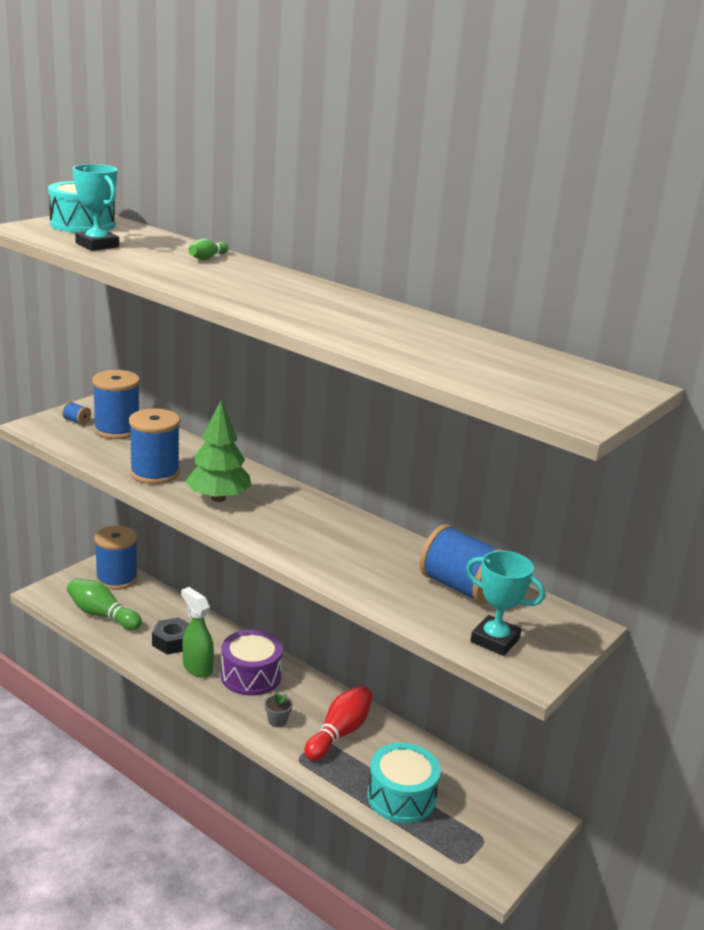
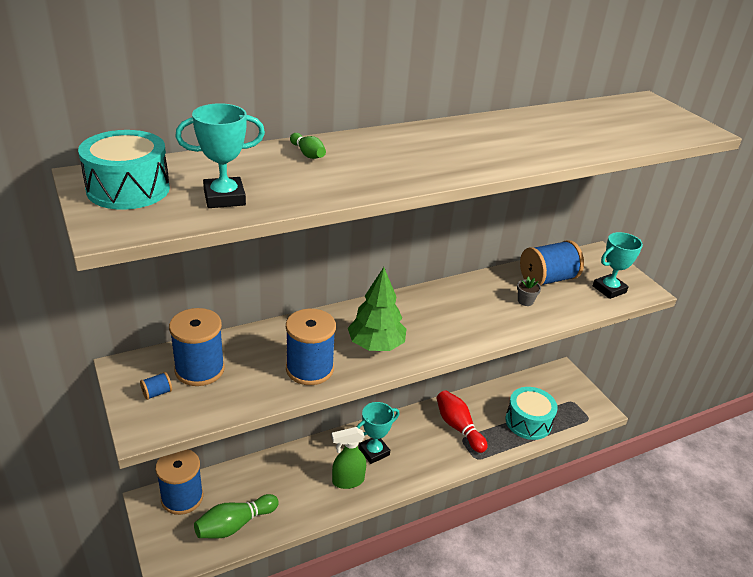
camera: 65 degrees left, 10 degrees up
black nut [152,617,189,654] -> none
purple drum [221,630,283,696] -> turquoise trophy [356,402,399,464]
grey flower pot [264,691,293,727] -> grey flower pot moved to [517,276,541,306]

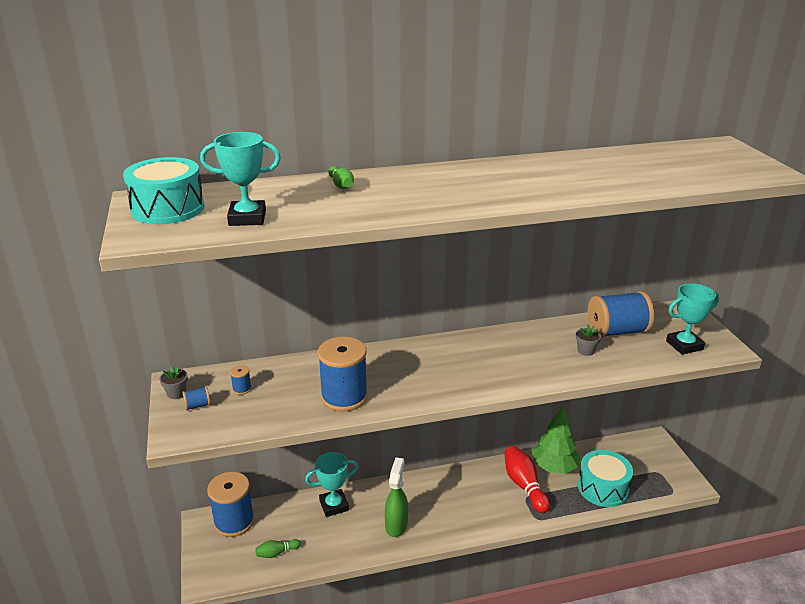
camera: 15 degrees right, 5 degrees down
blue spool [169,308,225,386] -> blue spool [230,365,252,395], size x0.41
green bowling pin [194,494,279,539] -> green bowling pin [255,539,301,558], size x0.53
green spray bottle [331,427,366,489] -> green spray bottle turned 105 degrees clockwise [385,458,408,537]
green tree [348,267,406,351] -> green tree moved to [532,407,580,474]
turquoise trophy [356,402,399,464] -> turquoise trophy moved to [305,452,358,517]
none -> grey flower pot [159,366,188,399]

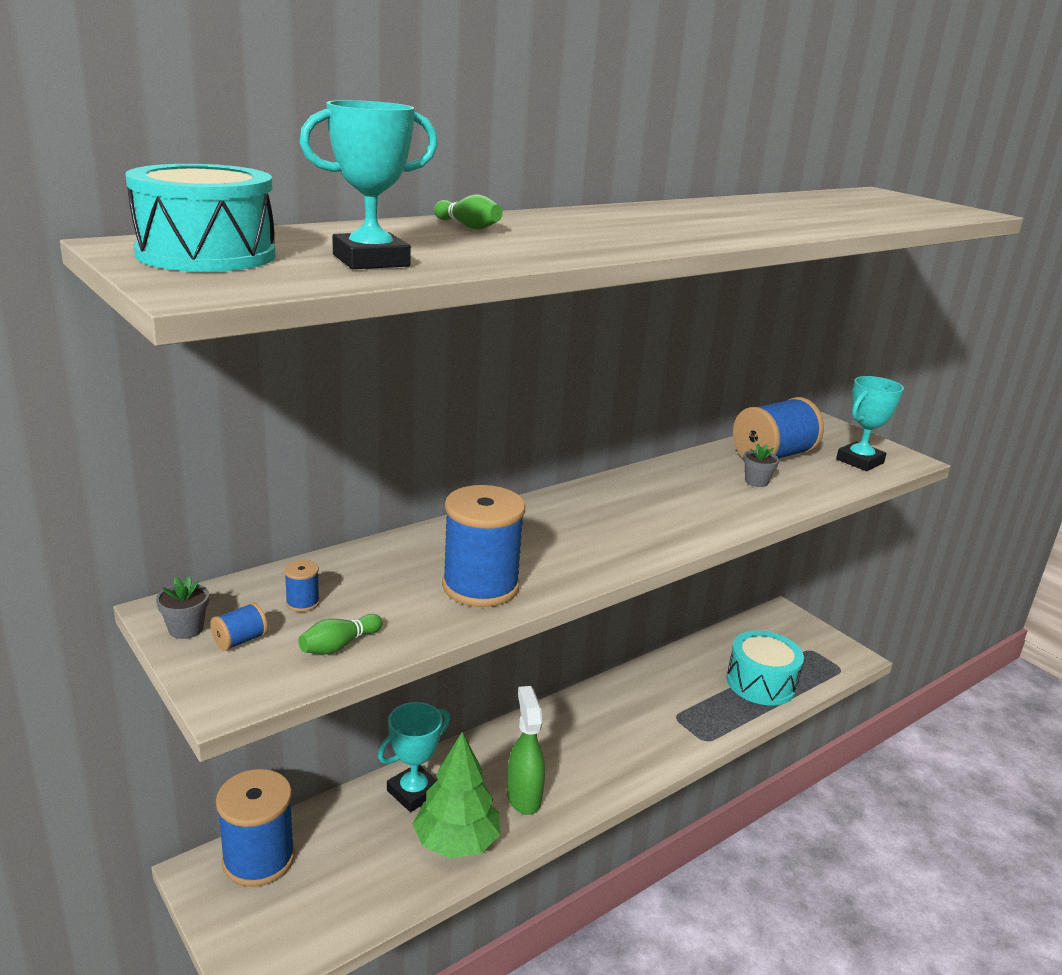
camera: 25 degrees left, 5 degrees down
green bowling pin [255,539,301,558] -> green bowling pin moved to [298,614,383,654]
red bowling pin [504,446,550,513] -> none
green tree [532,407,580,474] -> green tree moved to [413,732,500,859]

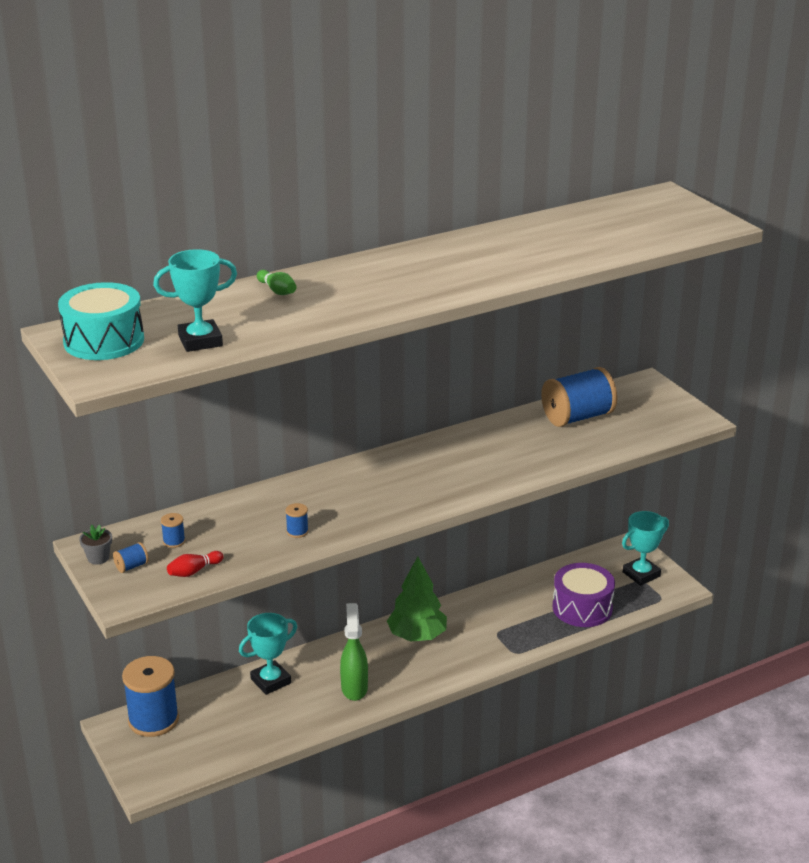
camera: 10 degrees right, 5 degrees up
green bowling pin [298,614,383,654] -> red bowling pin [167,551,224,577]
green tree [413,732,500,859] -> green tree moved to [387,557,447,641]
blue spool [442,485,525,607] -> blue spool [285,503,309,538], size x0.41
turquoise drum [726,630,804,706] -> purple drum [553,563,615,627]
grey flower pot [743,443,779,487] -> none
turquoise trophy [836,376,904,471] -> turquoise trophy moved to [622,511,669,585]

